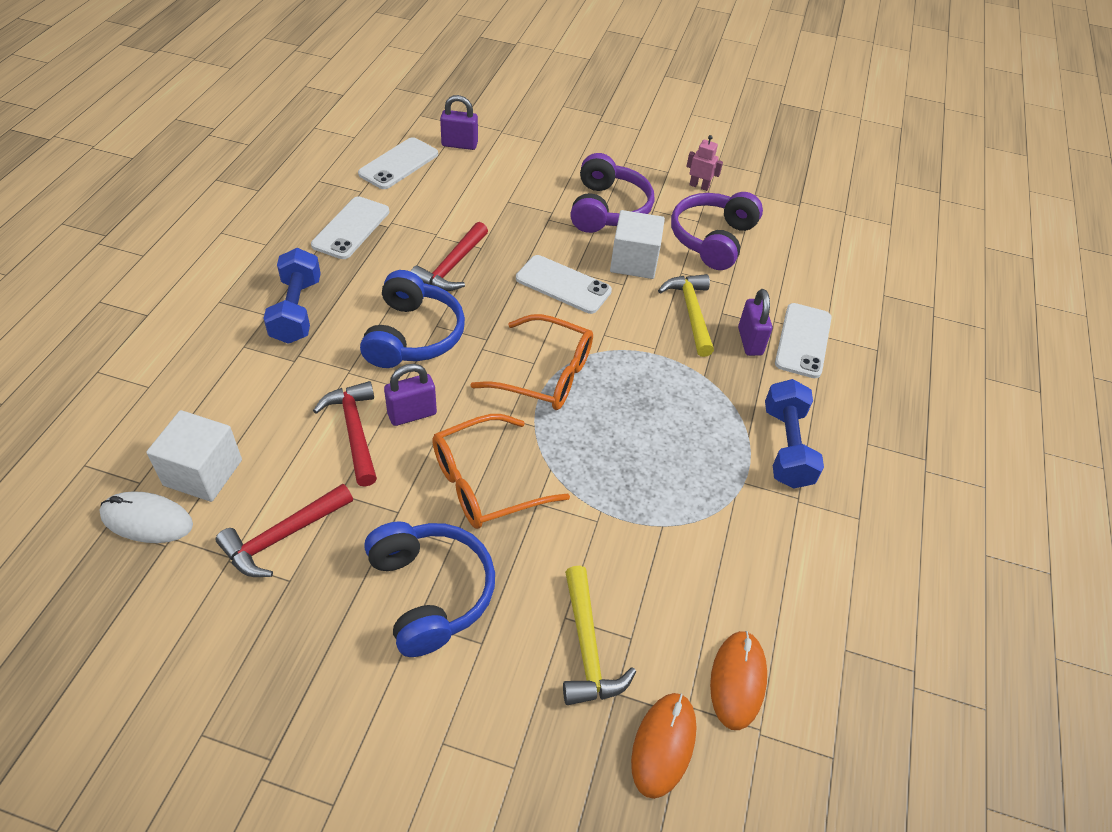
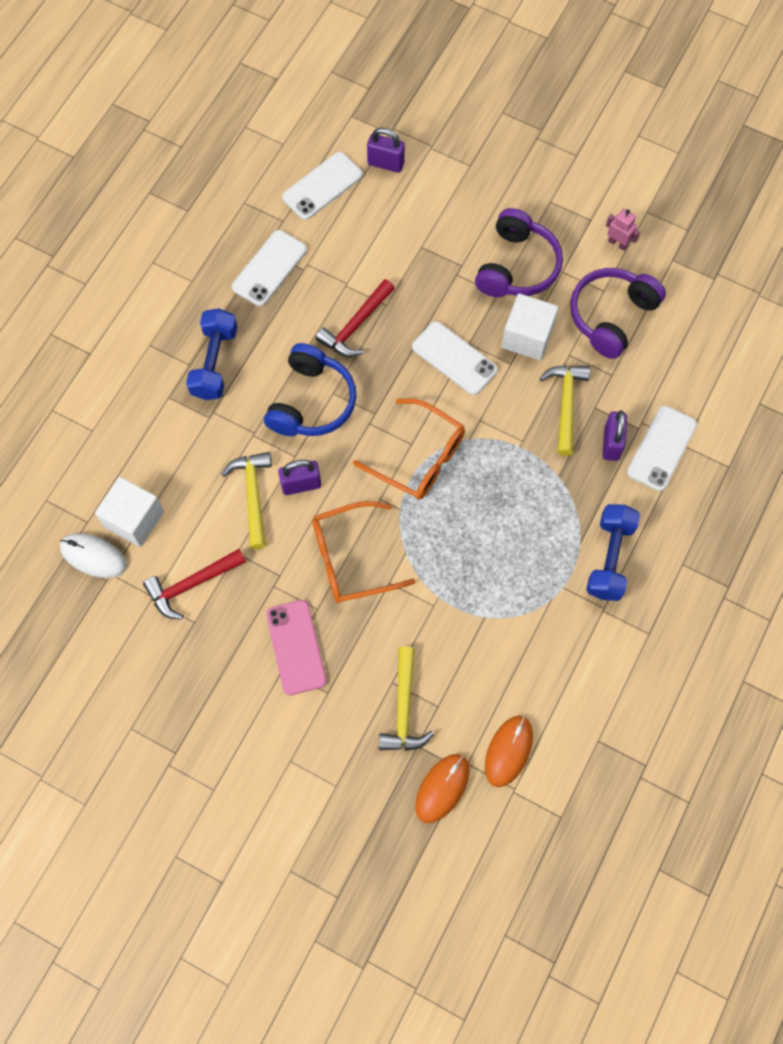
camera: 15 degrees right, 20 degrees up
red hammer [313,381,377,487] -> yellow hammer [221,452,272,549]
blue headphones [364,521,495,657] -> pink phone [266,600,327,695]

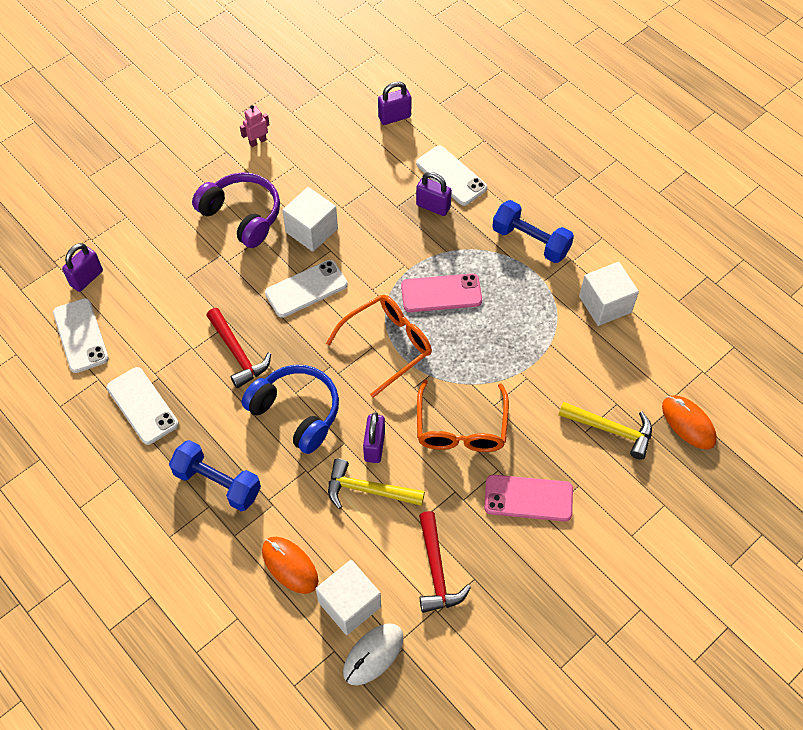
camera: 70 degrees left, 10 degrees down
orange mouse [485,716,533,787] -> orange mouse moved to [262,537,318,594]
yellow hammer [540,366,590,456] -> none
purple headphones [570,268,666,359] -> none
none -> purple padlock [378,81,411,125]
none -> pink phone [401,274,482,312]
none -> white cube [579,262,639,326]

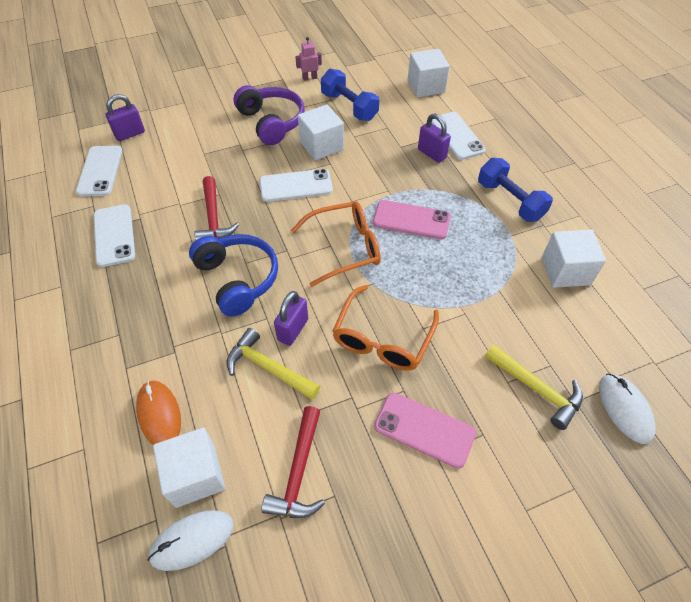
camera: 20 degrees right, 5 degrees down
blue dumbbell [169,440,261,511] -> blue dumbbell moved to [321,69,379,121]
purple padlock [378,81,411,125] -> white cube [408,49,450,97]
orange mouse [662,395,717,449] -> white mouse [599,374,656,444]

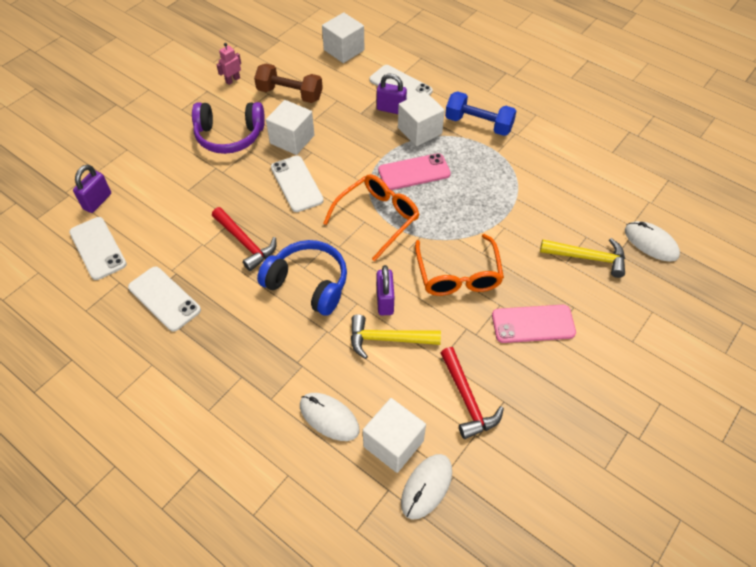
camera: 30 degrees left, 0 degrees up
orange mouse [136,380,181,445] -> white mouse [300,393,359,441]
purple headphones [234,85,305,145] -> purple headphones turned 150 degrees clockwise [192,102,265,154]
white phone [260,169,333,202] -> white phone turned 75 degrees counterclockwise [271,156,324,212]
blue dumbbell [321,69,379,121] -> brown dumbbell [254,64,323,103]
white cube [542,230,606,288] -> white cube moved to [398,91,445,146]

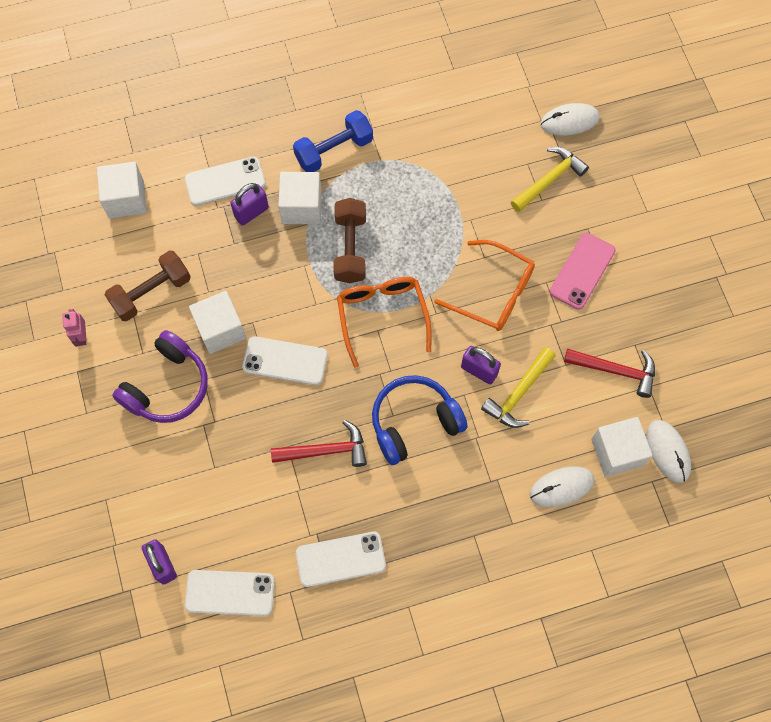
camera: 55 degrees left, 15 degrees up
pink phone [378,153,451,190] -> brown dumbbell [333,198,366,283]

